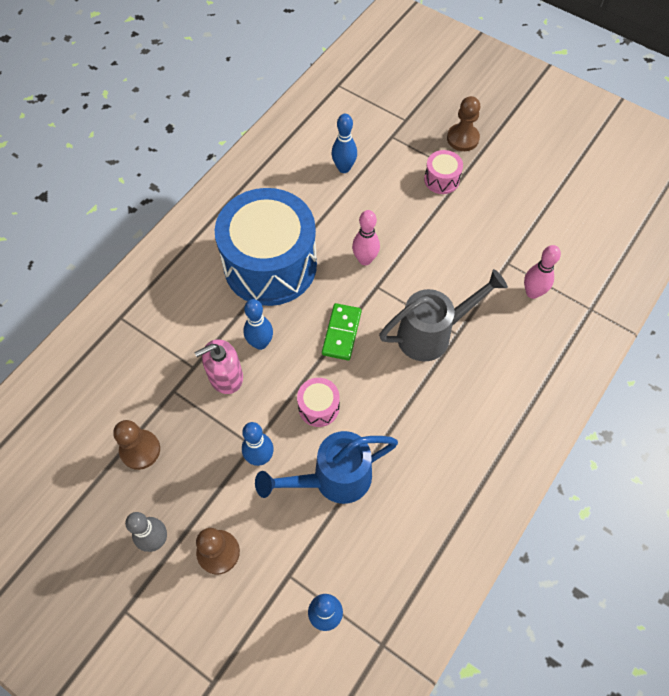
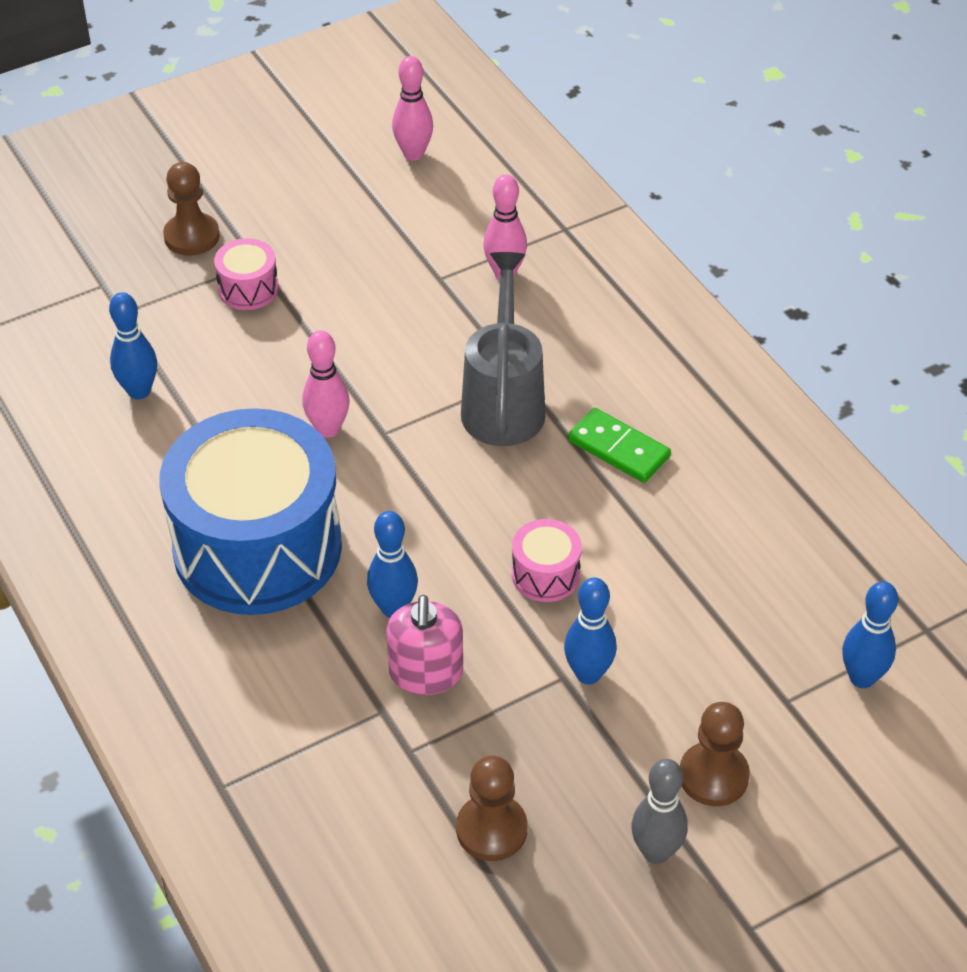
camera: 65 degrees left, 15 degrees down
blue watering can [255,431,398,504] -> none
green domino [322,303,362,360] -> green domino moved to [568,408,671,483]
none -> pink bowling pin [392,56,433,161]

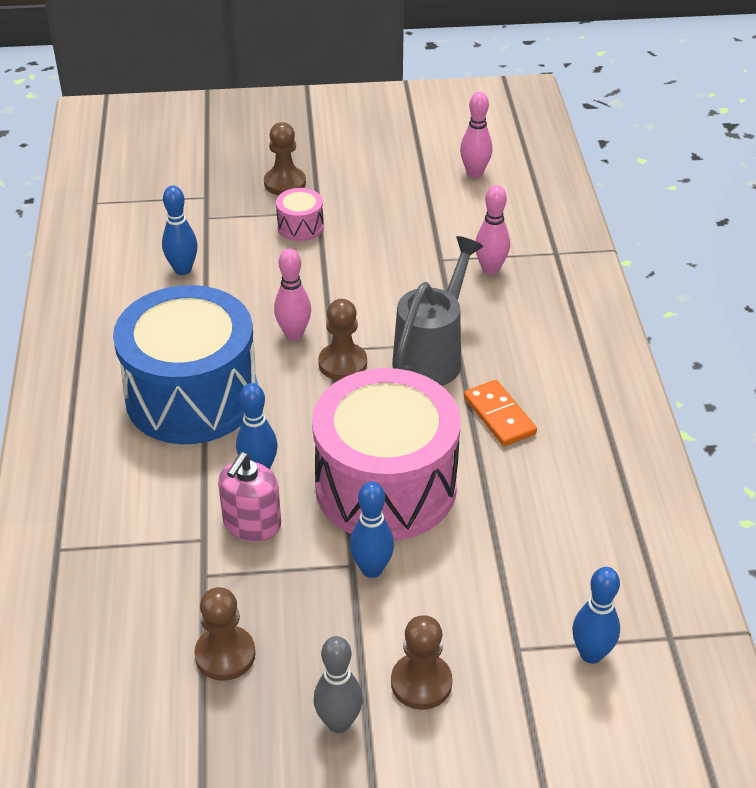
camera: 25 degrees right, 5 degrees down
pink drum [512,519,582,602] -> pink drum [312,368,461,541], size x2.49
green domino [568,408,671,483] -> orange domino [464,380,537,446]
none -> brown pawn [318,299,367,380]

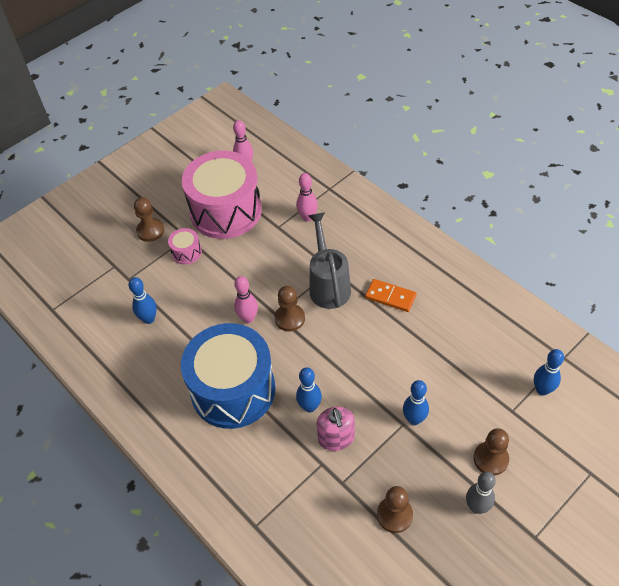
camera: 35 degrees left, 10 degrees up
pink drum [312,368,461,541] -> pink drum moved to [182,151,262,239]

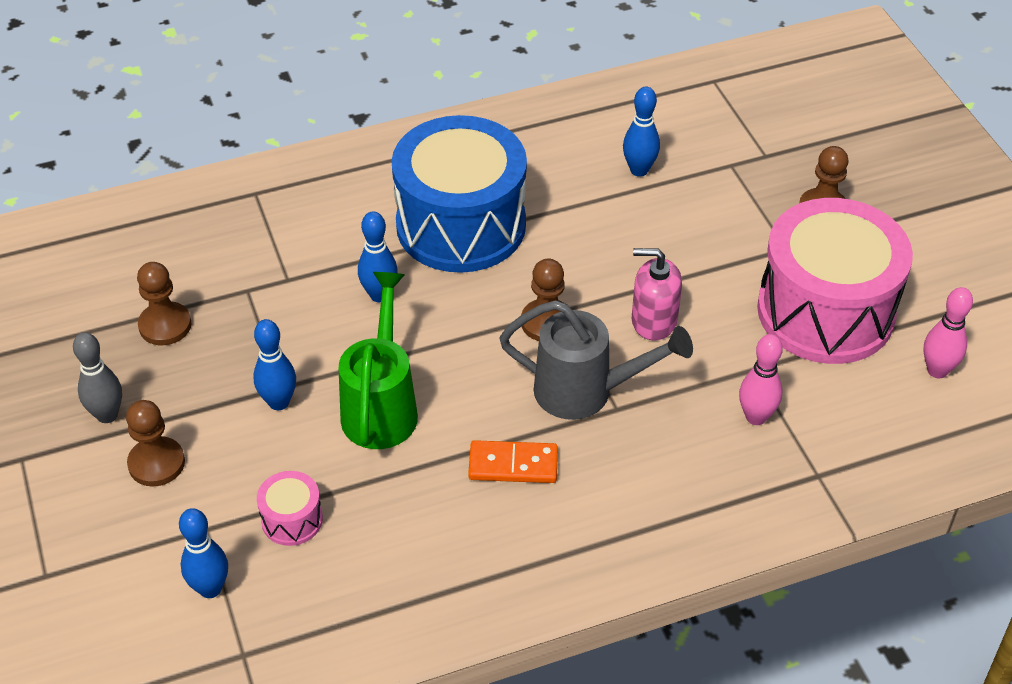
camera: 110 degrees right, 5 degrees down
pink drum [168,228,202,265] -> pink drum moved to [257,471,323,546]
pink bowling pin [234,276,258,323] -> none
pink soap dispenser [317,407,355,451] -> pink soap dispenser moved to [632,248,682,340]
orange domino [365,279,416,312] -> orange domino turned 45 degrees clockwise [468,440,558,483]
none -> green watering can [339,272,418,449]

